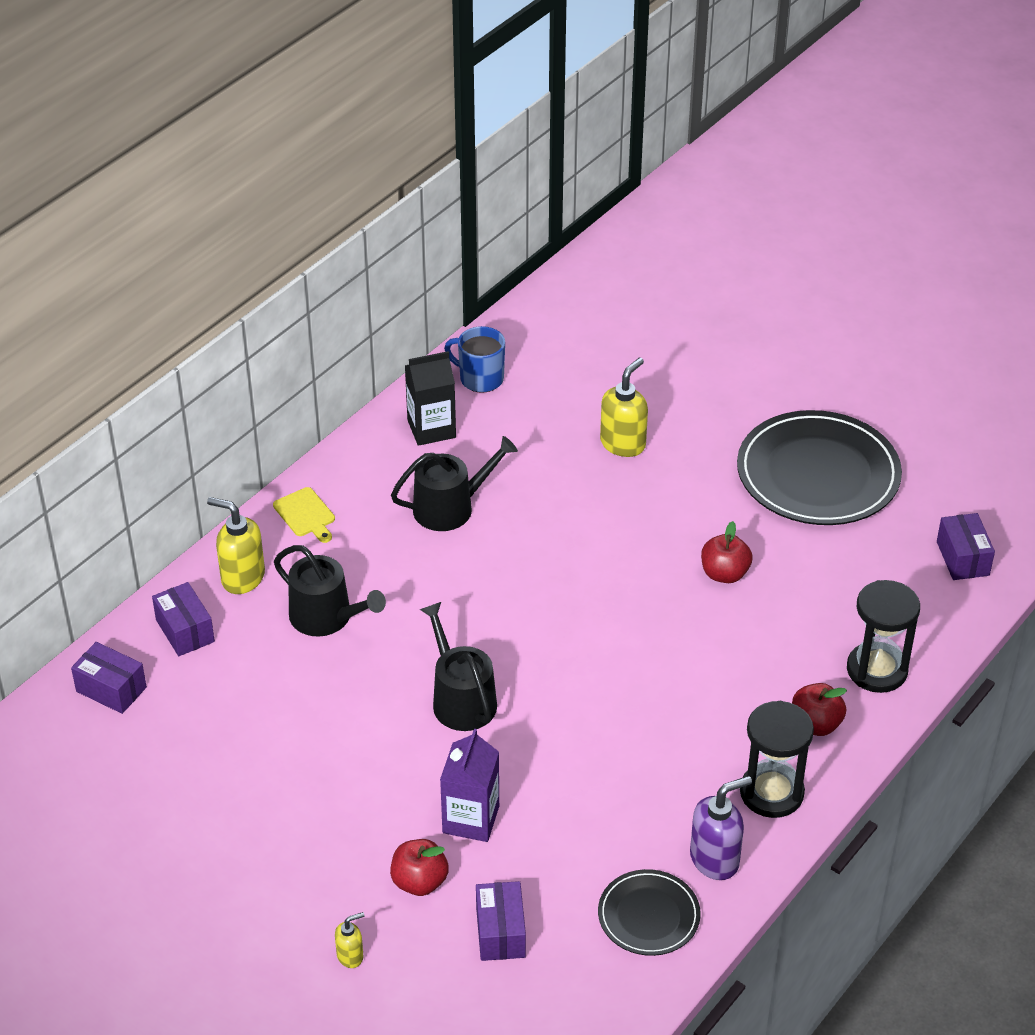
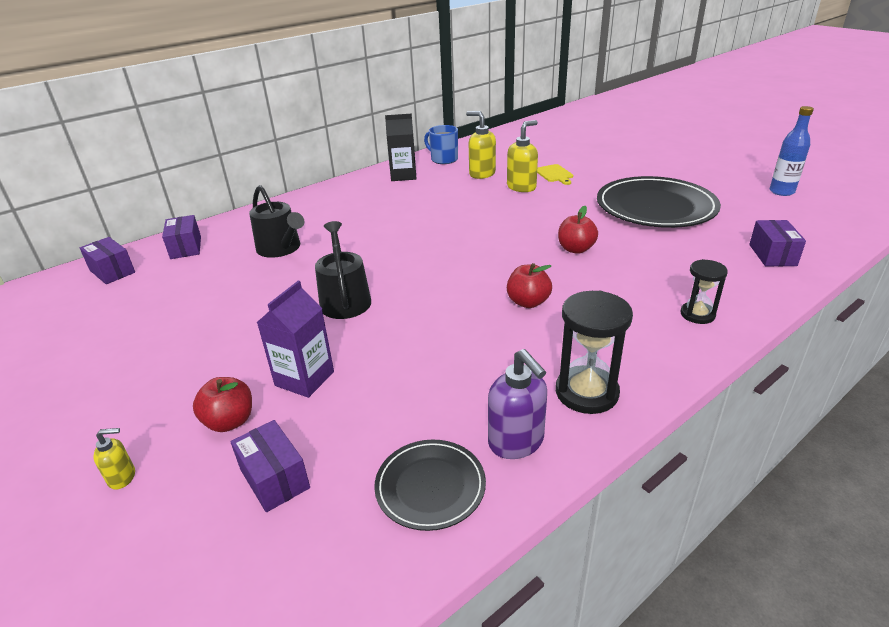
camera: 15 degrees right, 10 degrees down
yellow soap dispenser [207,497,265,594] -> yellow soap dispenser moved to [466,111,496,179]
yellow cutting board [273,487,335,543] -> yellow cutting board moved to [537,164,573,185]
black watering can [391,436,518,531] -> none
purple box [476,881,526,961] -> purple box turned 45 degrees counterclockwise [230,420,310,512]
purple soap dispenser [690,776,752,880] -> purple soap dispenser turned 75 degrees clockwise [488,349,547,459]
red apple [792,683,847,736] -> red apple moved to [507,263,552,308]
black hourglass [847,580,920,693] -> black hourglass [681,259,728,324], size x0.62
none -> blue bottle [770,106,814,196]

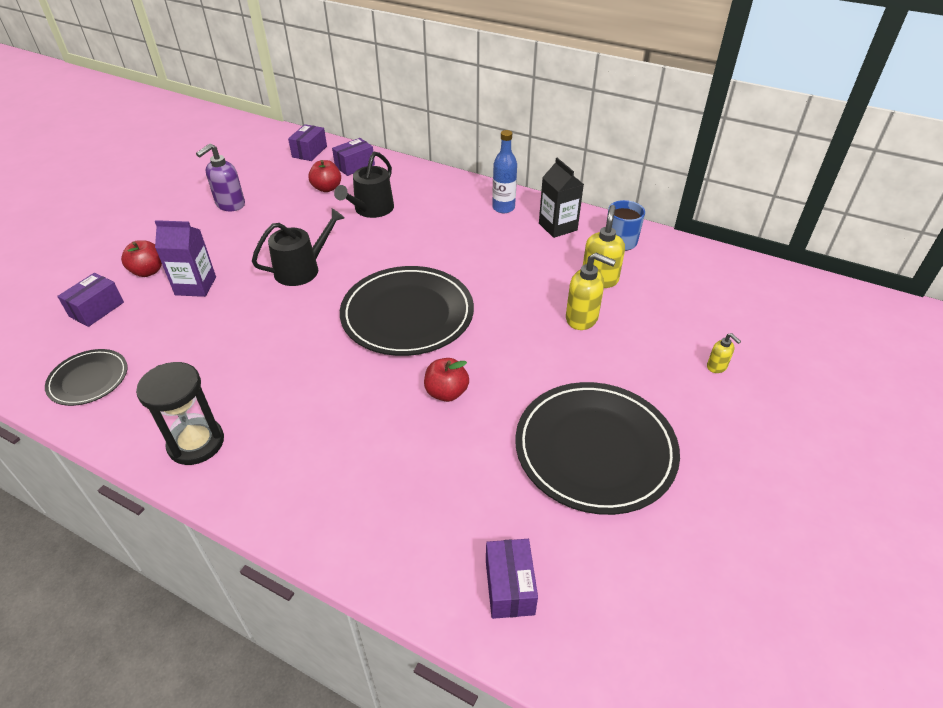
camera: 65 degrees right, 10 degrees up
yellow soap dispenser [93,428,135,490] -> yellow soap dispenser moved to [707,333,741,373]
purple soap dispenser [488,349,547,459] -> purple soap dispenser moved to [196,143,245,211]
red apple [507,263,552,308] -> red apple moved to [308,160,341,192]
yellow cutting board [537,164,573,185] -> none
black hourglass [681,259,728,324] -> none
purple box [749,220,806,266] -> purple box turned 75 degrees counterclockwise [486,539,538,619]
blue bottle [770,106,814,196] -> blue bottle moved to [492,130,517,213]
none -> black plate [340,266,474,356]

